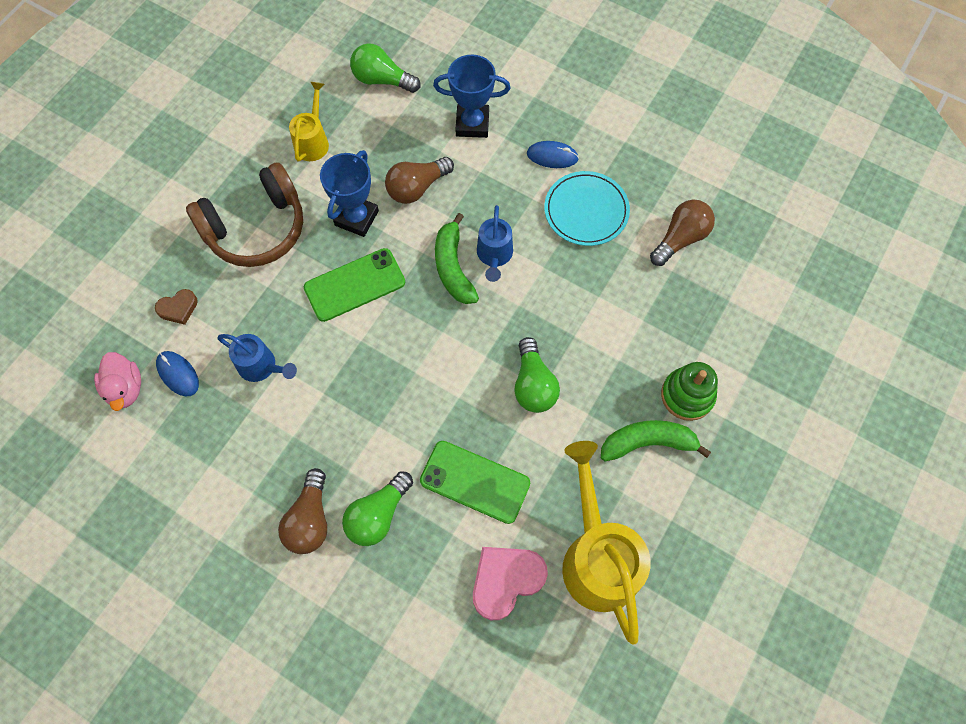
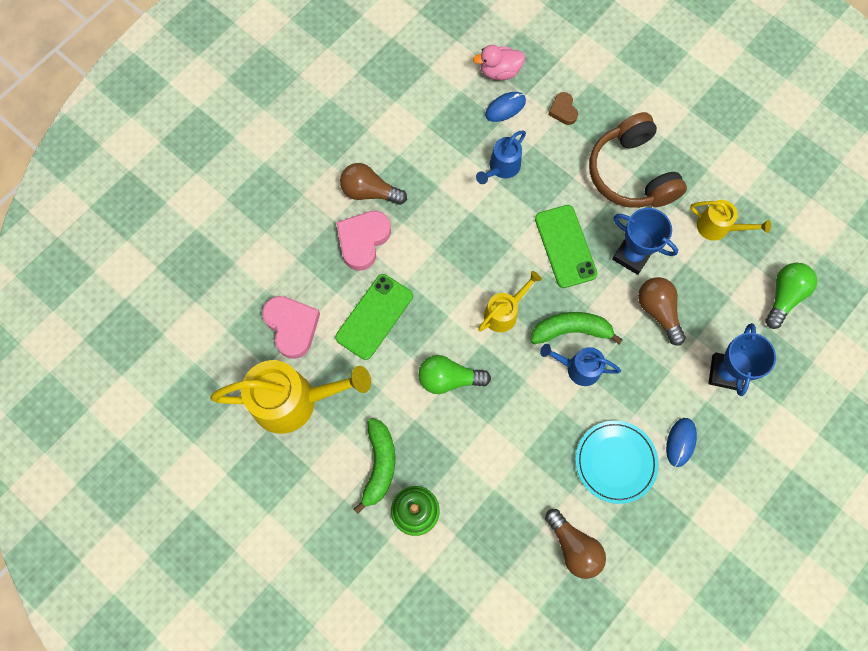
camera: 100 degrees right, 5 degrees up
green light bulb [342,471,413,546] -> pink heart [336,211,391,271]
none -> yellow watering can [478,271,542,332]

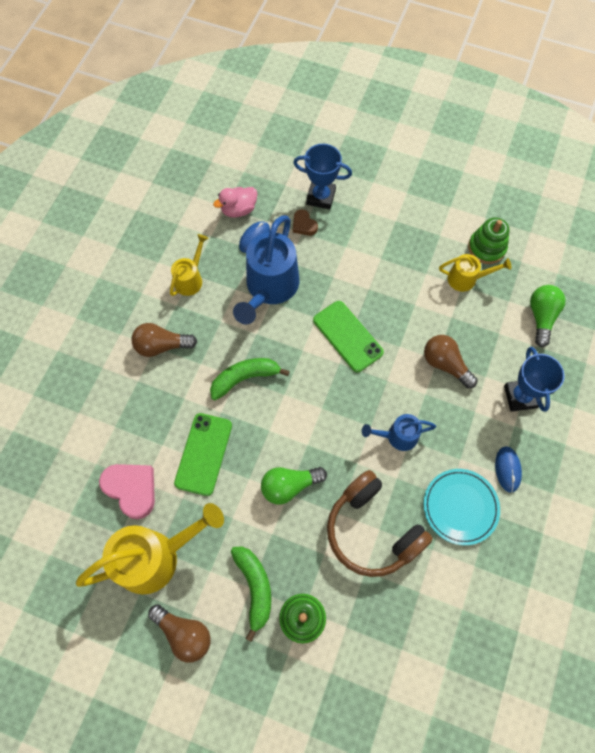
camera: 20 degrees left, 5 degrees down
pink heart [336,211,391,271] -> none
blue watering can [476,130,526,184] -> blue watering can [233,215,299,325], size x1.88
yellow watering can [478,271,542,332] -> yellow watering can moved to [170,234,209,296]
green banana [531,312,623,344] -> green banana moved to [210,358,290,400]
brown light bulb [545,509,606,579] -> brown light bulb moved to [148,604,211,662]
brown headphones [589,112,687,208] -> brown headphones moved to [327,470,433,577]
blue trophy [612,208,678,275] -> blue trophy moved to [293,144,352,209]
none -> green stacking toy [468,217,510,264]

